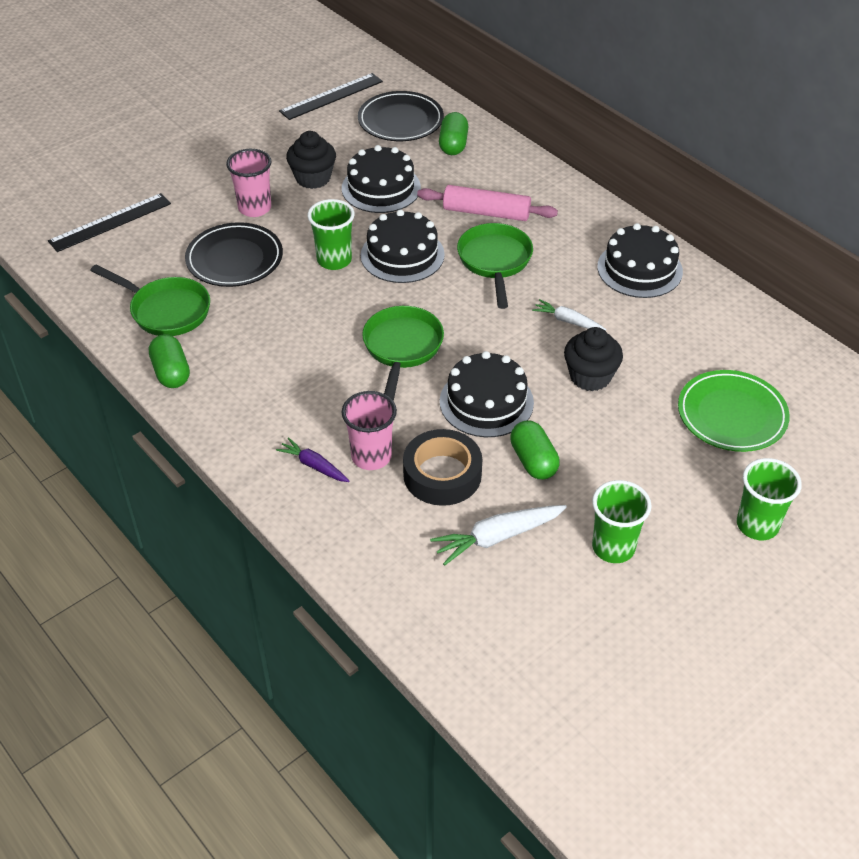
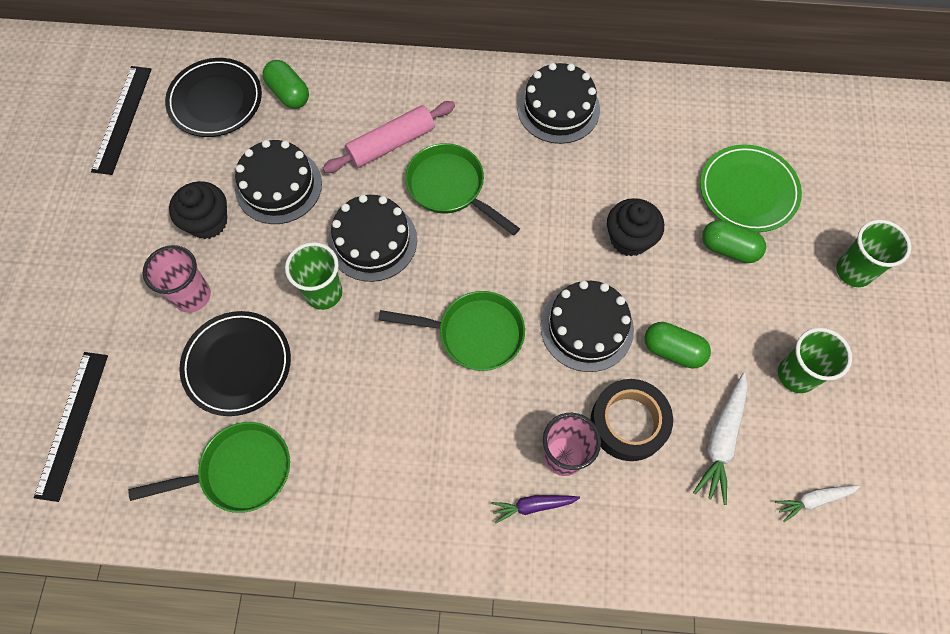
camera: 45 degrees left, 20 degrees up
green capsule [149,334,190,388] -> green capsule moved to [702,220,766,263]
green pan [362,306,444,401] -> green pan turned 135 degrees clockwise [378,291,525,371]
white carrot [532,299,606,331] -> white carrot moved to [775,485,860,522]

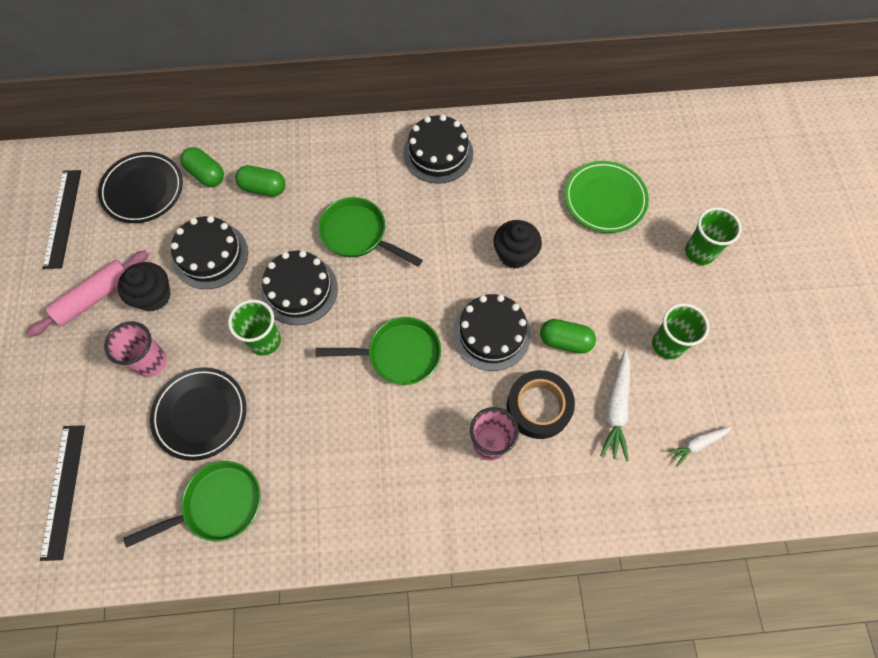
camera: 10 degrees left, 0 degrees up
pink rolling pin [323,101,455,173] -> pink rolling pin moved to [27,250,149,337]
purple carrot [491,495,580,524] -> none
green capsule [702,220,766,263] -> green capsule moved to [235,165,286,197]

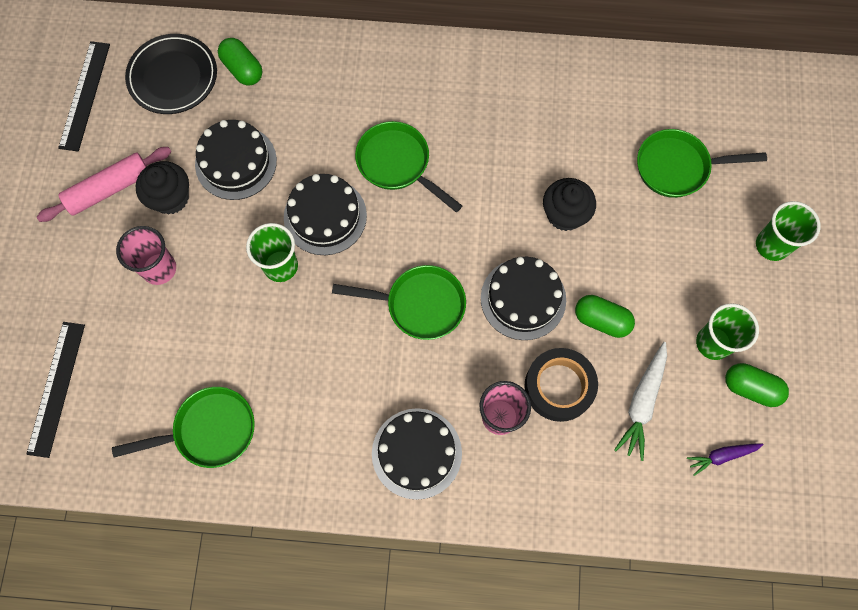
camera: 10 degrees right, 5 degrees up
black plate [150,367,246,461] -> none
green capsule [235,165,286,197] -> green capsule moved to [725,363,789,407]
black cake [403,115,473,184] -> black cake moved to [372,408,462,500]
green plate [565,161,649,233] -> green pan [637,129,767,198]
white carrot [667,426,732,467] -> purple carrot [687,443,764,476]

